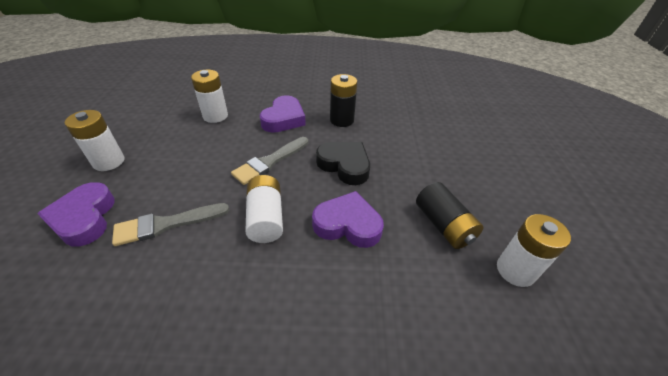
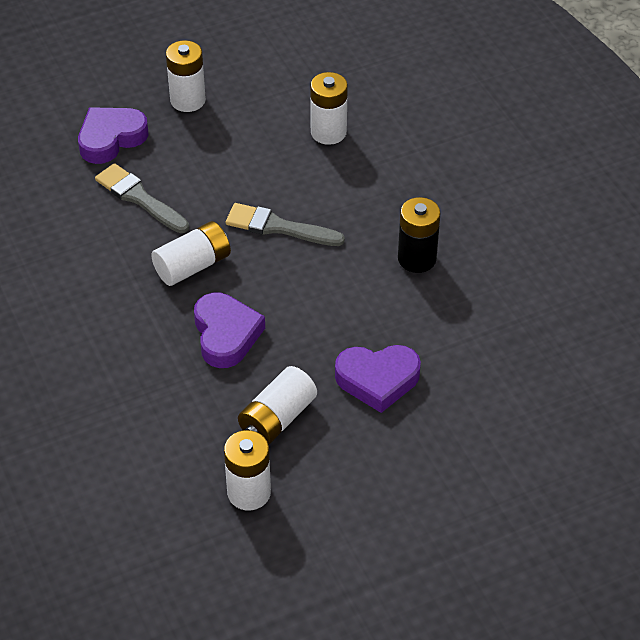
camera: 65 degrees right, 5 degrees up
purple heart [260,95,306,133] -> purple heart moved to [335,345,421,413]
black heart [316,142,370,185] -> none
black battery [416,182,483,249] -> white battery [238,366,317,445]

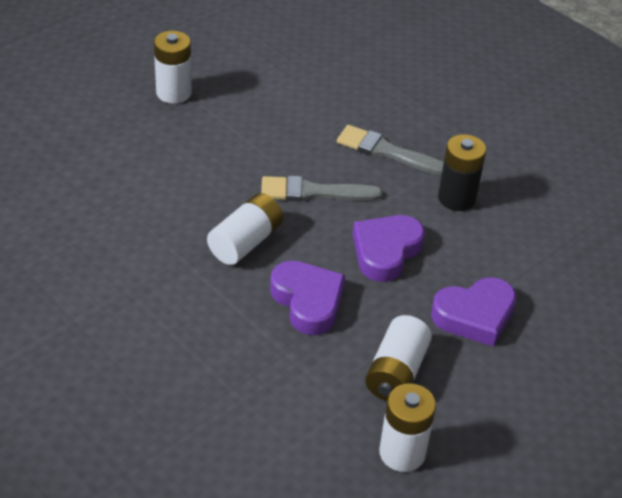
camera: 20 degrees left, 5 degrees down
purple heart [78,107,149,164] -> purple heart moved to [353,215,425,282]
grey brush [95,163,189,233] -> grey brush moved to [337,125,444,175]
white battery [310,72,348,145] -> none

